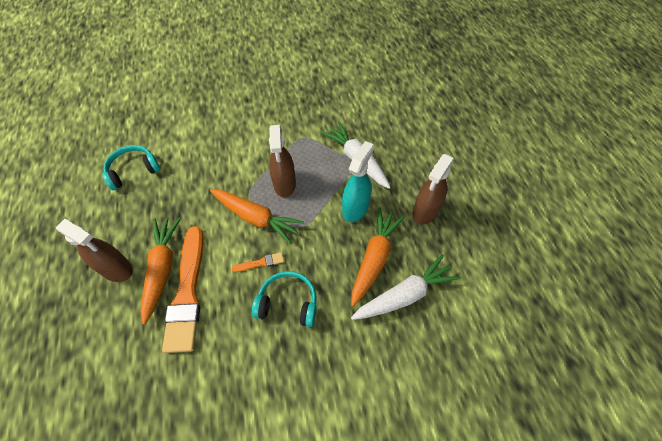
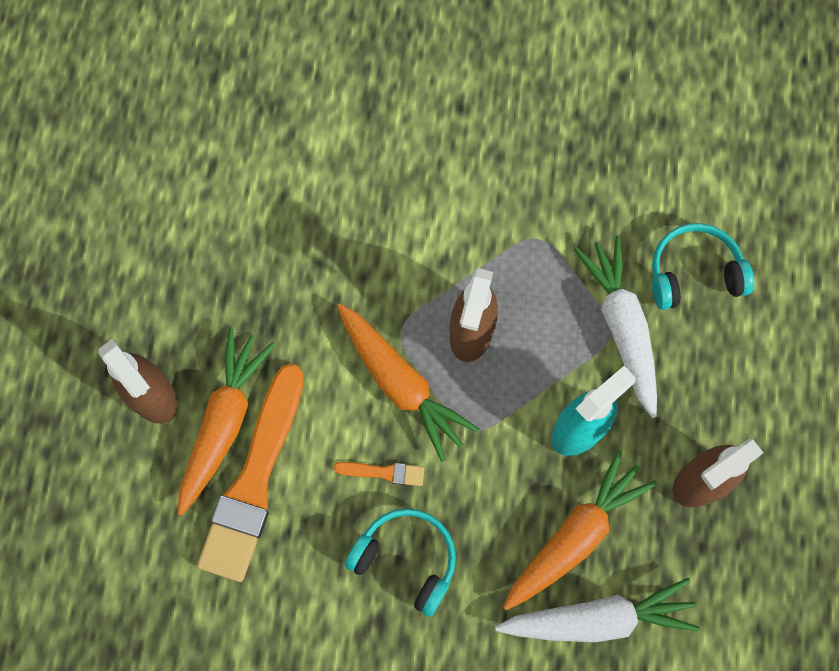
camera: 20 degrees right, 15 degrees up
turquoise headphones [102,145,160,190] -> turquoise headphones moved to [652,223,754,310]

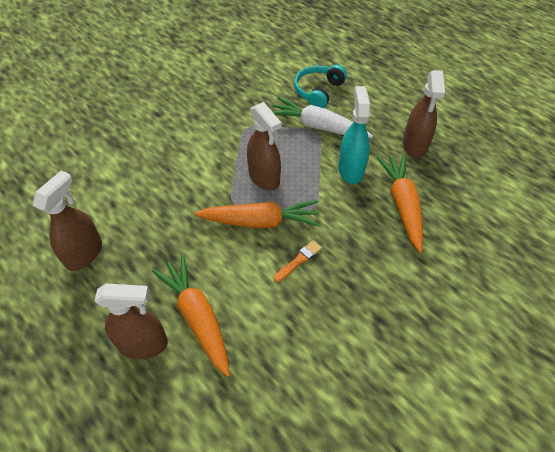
camera: 50 degrees left, 20 degrees down
orange brush [197,363,304,582] -> none
turquoise headphones [345,508,456,617] -> none
white carrot [495,578,700,642] -> none
none -> brown spray bottle [32,170,102,271]

